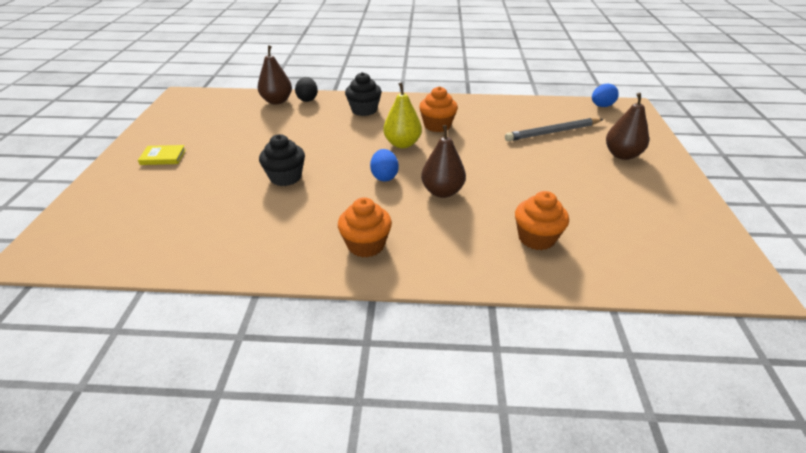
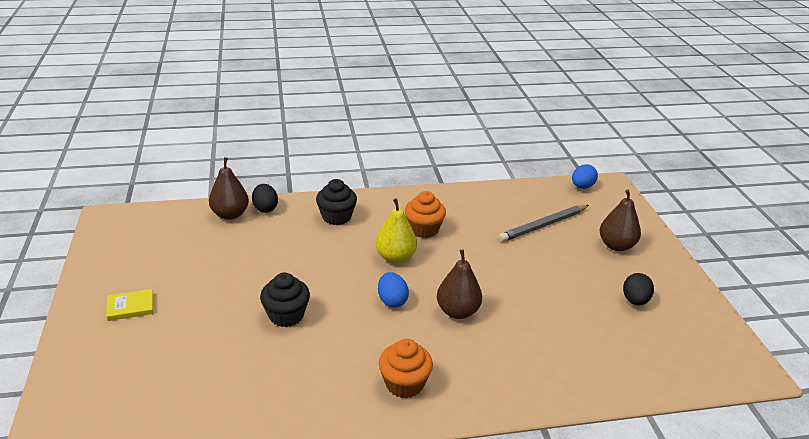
camera: 15 degrees left, 5 degrees down
orange cupcake [515,191,569,250] -> none
none -> black egg [623,273,654,305]

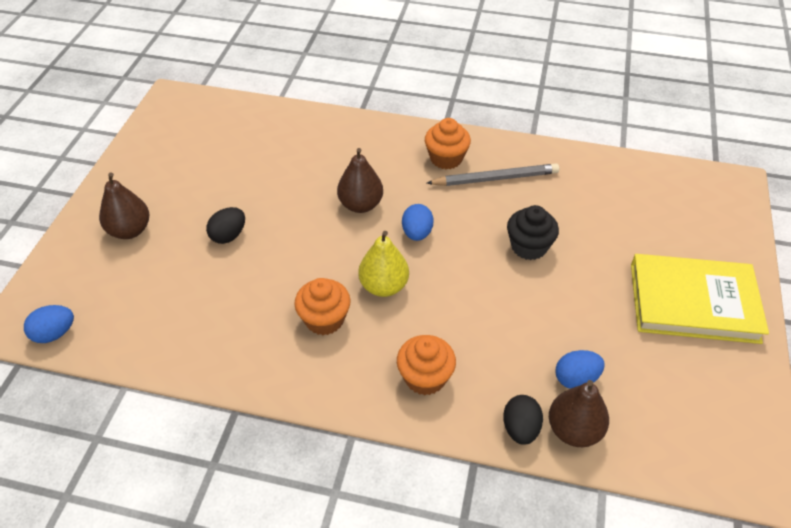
camera: 155 degrees left, 15 degrees up
yellow book [106,289,154,321] -> yellow book [631,254,769,344], size x2.45
black cupcake [316,179,357,225] -> orange cupcake [397,335,456,396]
grey pencil [499,205,589,242] -> grey pencil moved to [427,163,559,186]
black egg [623,273,654,305] -> black egg moved to [206,207,245,244]
none -> blue egg [556,350,605,389]

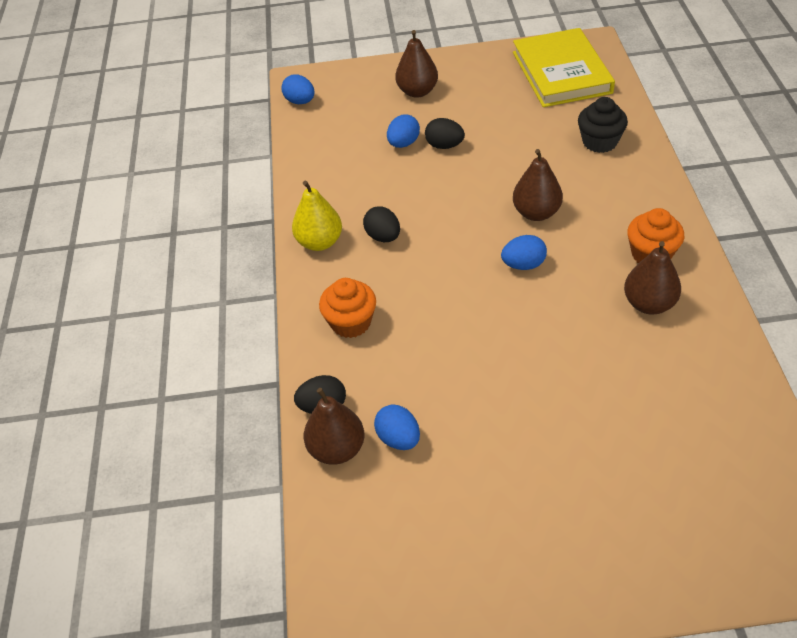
camera: 75 degrees right, 0 degrees up
orange cupcake [294,278,351,335] -> black egg [363,206,400,242]
yellow pear [358,231,409,297] -> yellow pear moved to [292,181,342,251]
grey pencil [427,163,559,186] -> brown pear [624,241,681,315]
black cupcake [507,205,559,260] -> black cupcake moved to [578,97,628,153]
yellow book [631,254,769,344] -> yellow book moved to [513,28,615,107]
none -> blue egg [387,114,420,148]

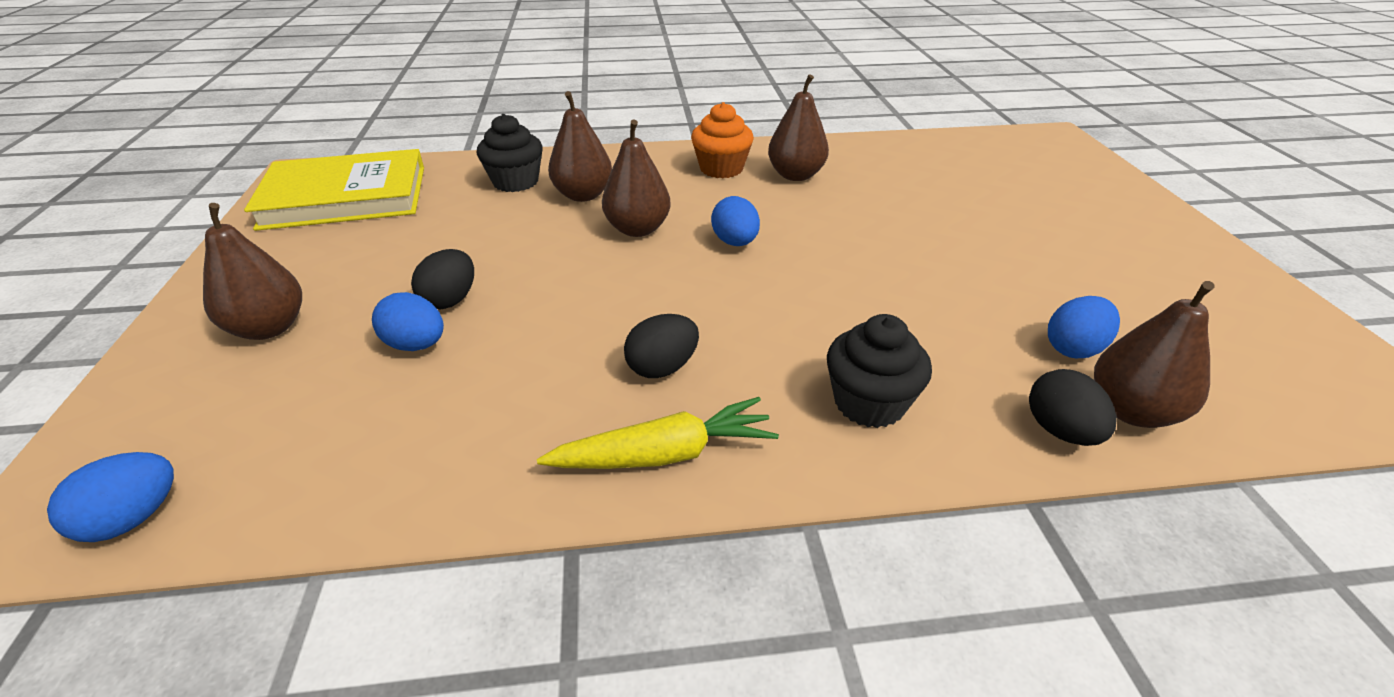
camera: 95 degrees left, 10 degrees down
yellow pear [292,181,342,251] -> yellow carrot [537,397,779,469]
orange cupcake [319,278,376,338] -> black cupcake [827,314,932,428]
none -> brown pear [548,91,612,202]

